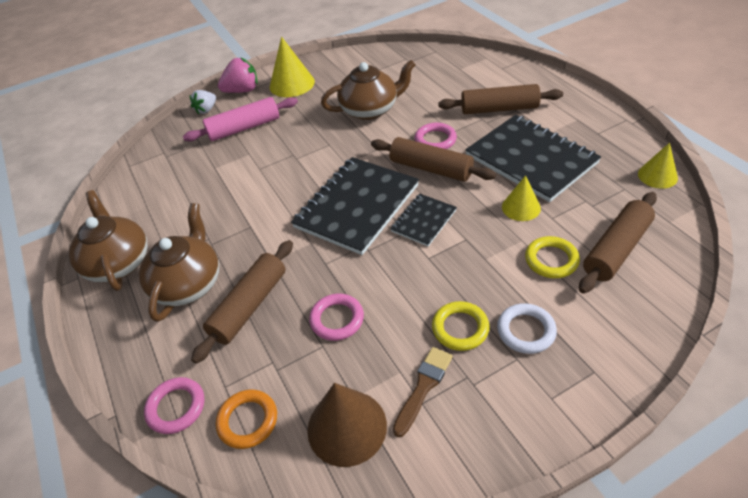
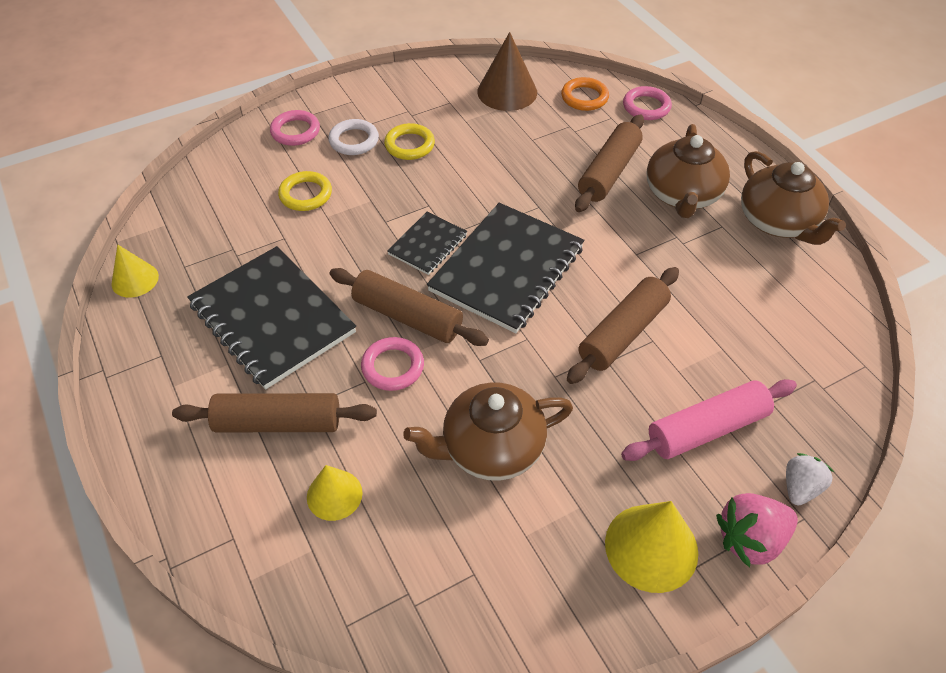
camera: 175 degrees right, 5 degrees up
pink ring [309,294,364,341] -> pink ring moved to [270,110,320,146]
brown brush [393,347,453,437] -> none
yellow cone [502,175,541,221] -> yellow cone moved to [307,465,362,521]
brown rolling pin [579,192,657,294] -> brown rolling pin moved to [567,267,679,384]

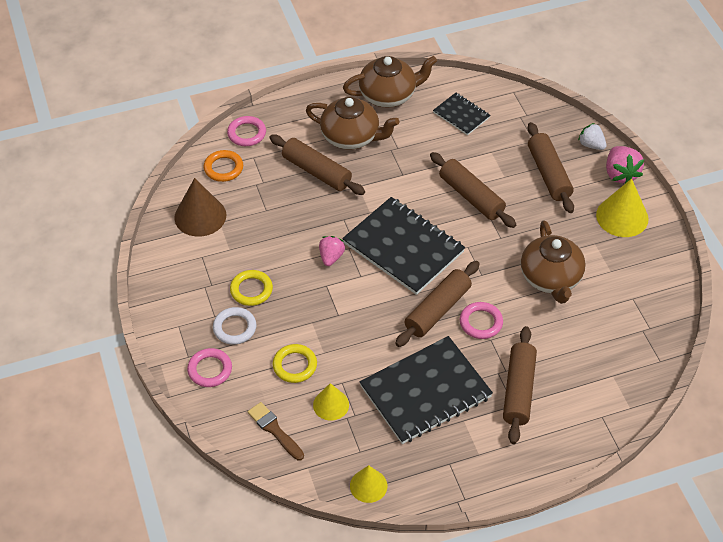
camera: 80 degrees left, 0 degrees up
yellow cone [307,465,362,521] -> yellow cone moved to [313,383,349,421]
black notebook [387,212,467,275] -> black notebook moved to [433,93,490,135]
pink rolling pin [621,379,797,461] -> brown rolling pin [528,122,574,213]
none -> brown brush [248,402,304,461]
none -> pink strawberry [319,236,345,266]

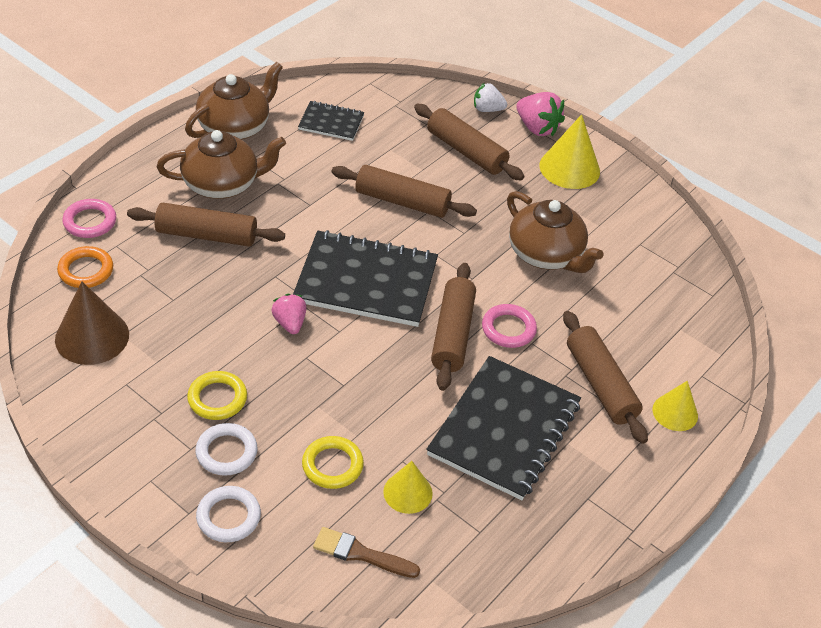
camera: 35 degrees left, 5 degrees down
pink ring [187,348,232,387] -> white ring [196,486,261,542]
yellow cone [350,465,387,503] -> yellow cone moved to [653,381,698,431]

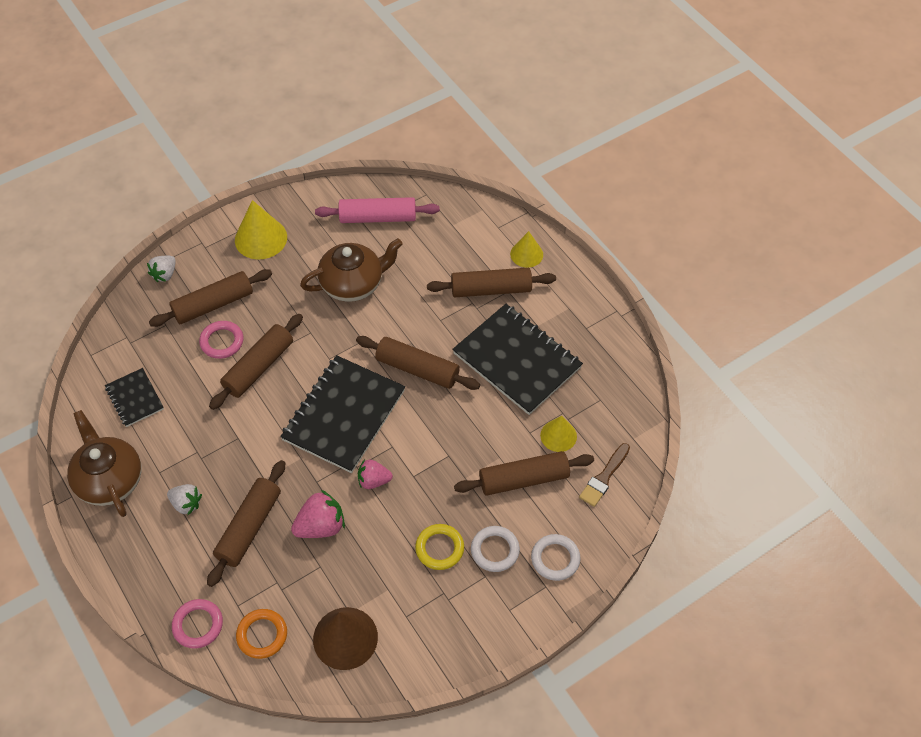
camera: 70 degrees left, 10 degrees up
brown teapot [157,130,286,199] -> white strawberry [167,484,202,515]
black notebook [298,101,364,141] -> black notebook turned 60 degrees counterclockwise [105,368,164,427]
yellow ring [302,436,364,489] -> brown rolling pin [454,451,594,496]
pink ring [482,304,537,348] -> pink ring moved to [199,321,244,359]
pink strawberry [516,92,565,136] -> pink strawberry moved to [291,490,345,538]
none -> pink rolling pin [315,197,440,223]

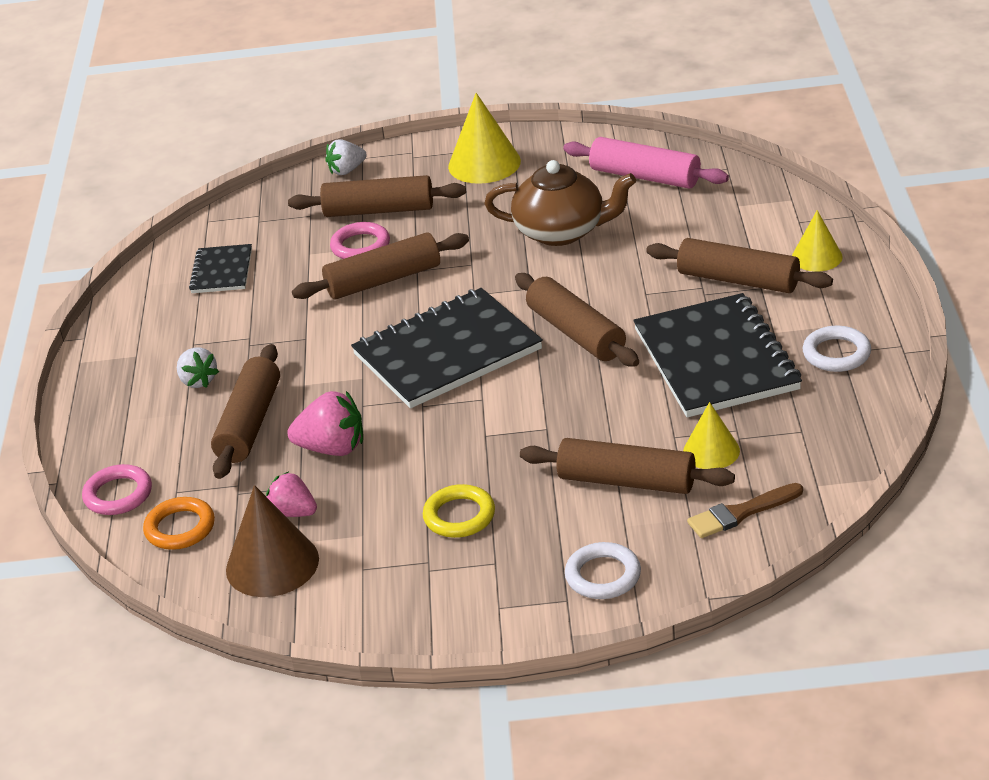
camera: 35 degrees right, 20 degrees down
brown teapot [67,410,142,517] -> none
brown rolling pin [207,460,285,587] -> brown rolling pin turned 45 degrees counterclockwise [211,344,280,479]
pink strawberry [358,459,393,489] -> pink strawberry moved to [266,471,317,517]
white ring [471,526,520,572] -> white ring moved to [803,326,871,372]

